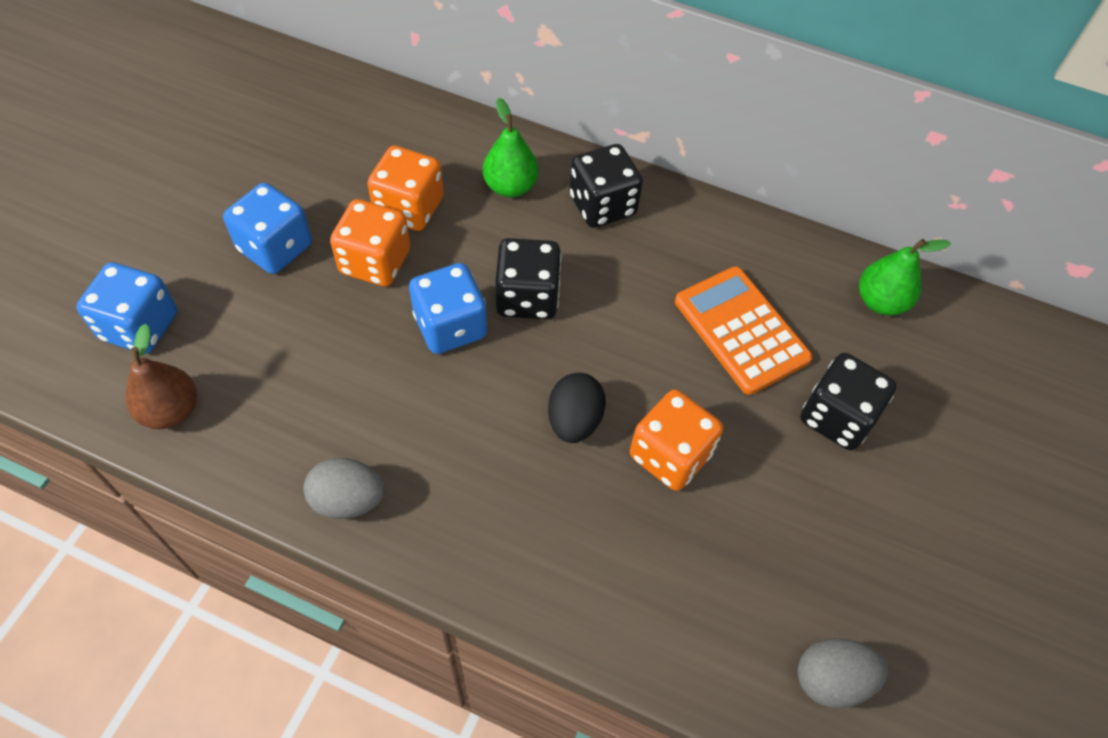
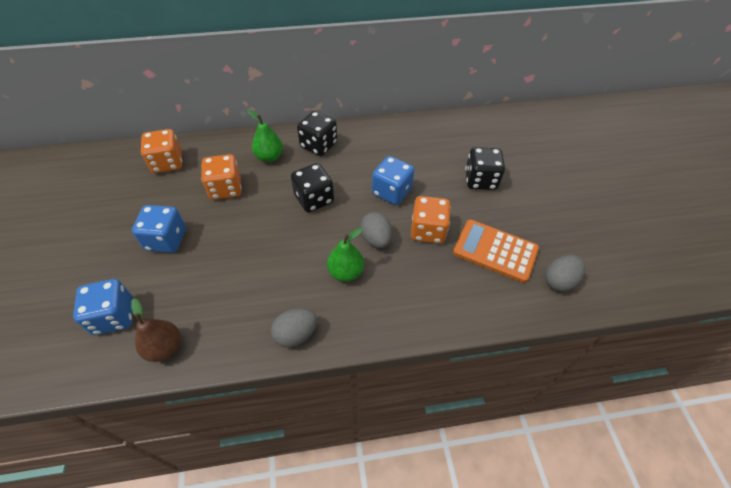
camera: 30 degrees left, 5 degrees down
orange dice [330,199,410,287] -> orange dice moved to [141,129,182,173]
blue dice [409,263,487,354] -> blue dice moved to [372,156,415,205]
black egg [548,372,606,443] -> grey egg [360,212,392,248]
orange calculator [675,266,812,395] -> orange calculator moved to [453,220,539,283]
green pear [859,239,951,316] -> green pear moved to [327,228,364,282]

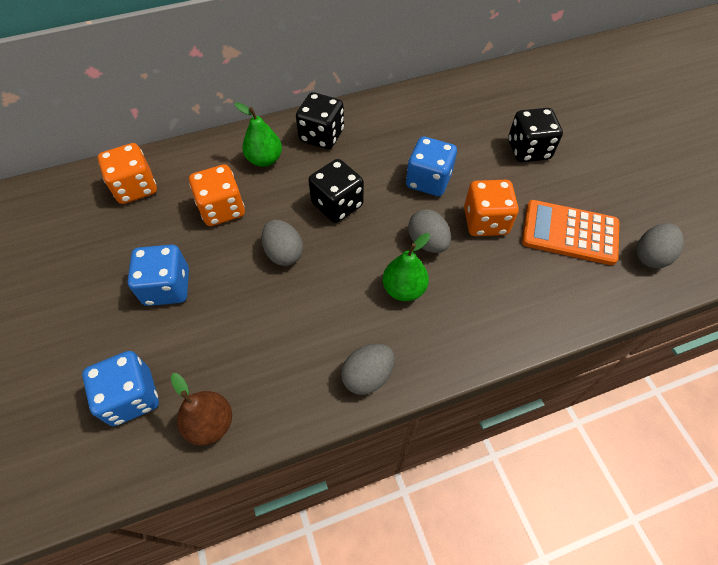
camera: 10 degrees left, 5 degrees up
none -> grey egg [262,220,303,266]

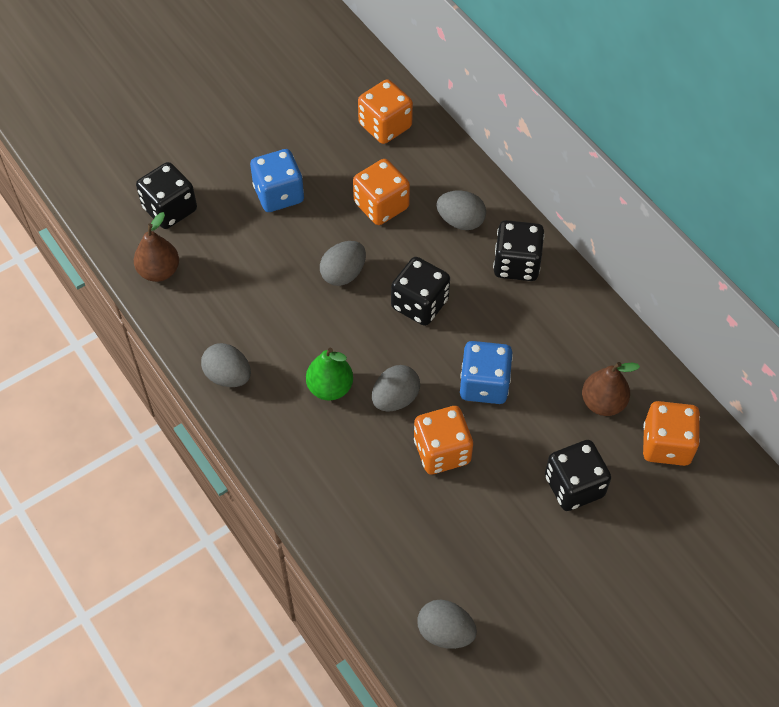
camera: 75 degrees right, 0 degrees up
blue dice [82,351,159,426] -> black dice [136,162,197,229]
green pear [235,102,282,167] -> grey egg [436,190,486,230]
orange calculator [522,200,619,265] -> none
none -> brown pear [582,362,640,416]
none -> orange dice [643,401,700,466]

